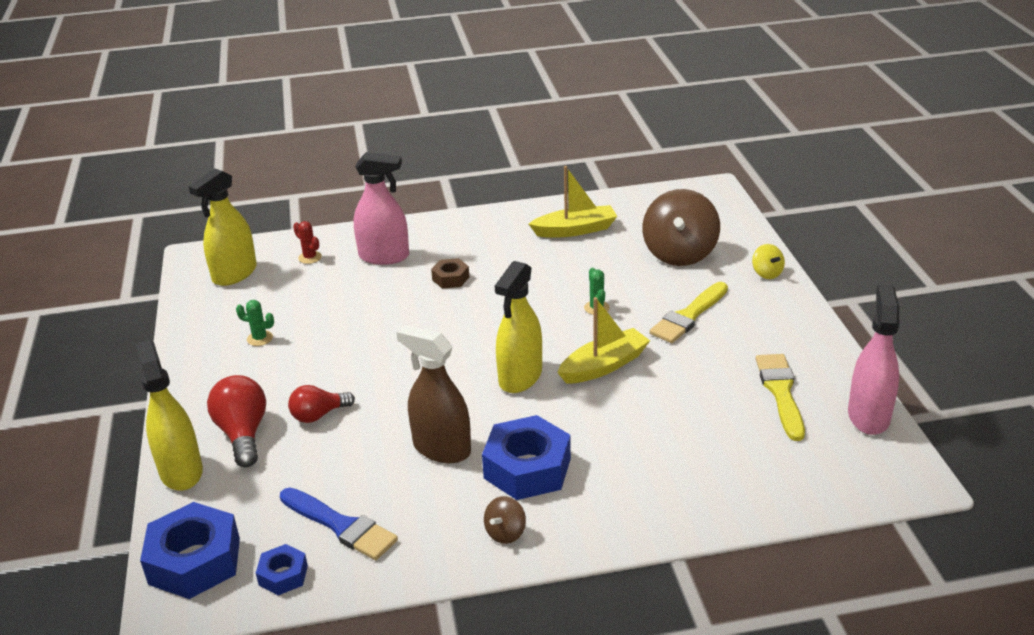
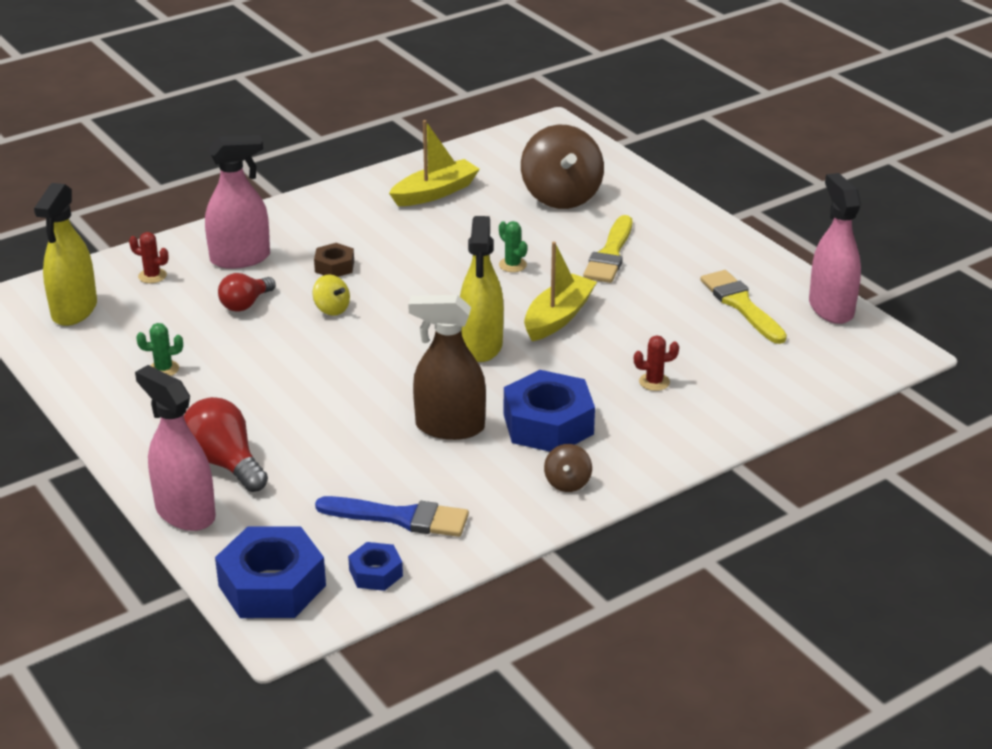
camera: 25 degrees left, 0 degrees up
yellow spray bottle [136,340,203,491] -> pink spray bottle [135,365,216,531]
red light bulb [288,385,355,423] -> red light bulb moved to [218,273,276,312]
yellow spinning top [752,244,785,279] -> yellow spinning top moved to [312,275,350,316]
none -> red cactus [634,336,679,391]

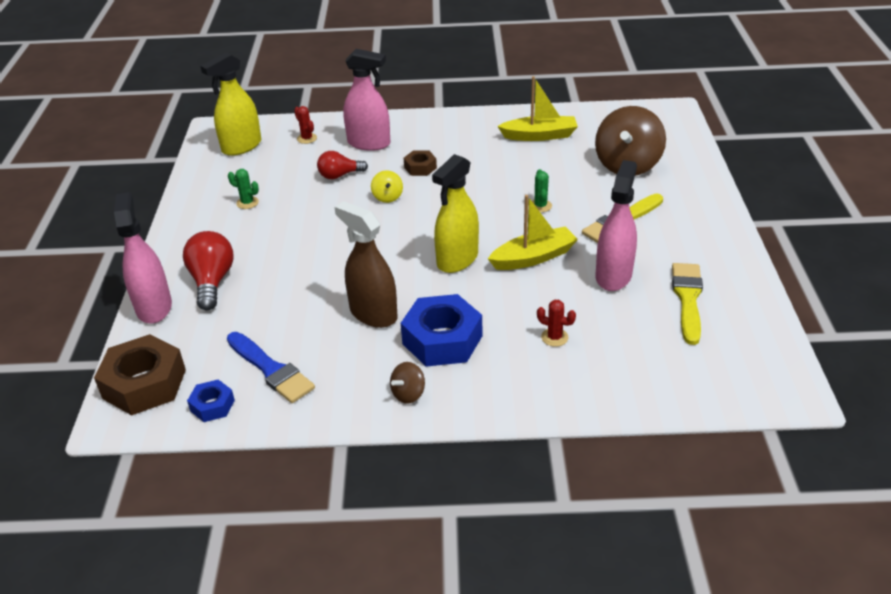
camera: 35 degrees right, 5 degrees up
blue nut [215,526,326,618] -> brown nut [94,334,186,415]
pink spray bottle [809,173,861,324] -> pink spray bottle moved to [596,160,637,291]

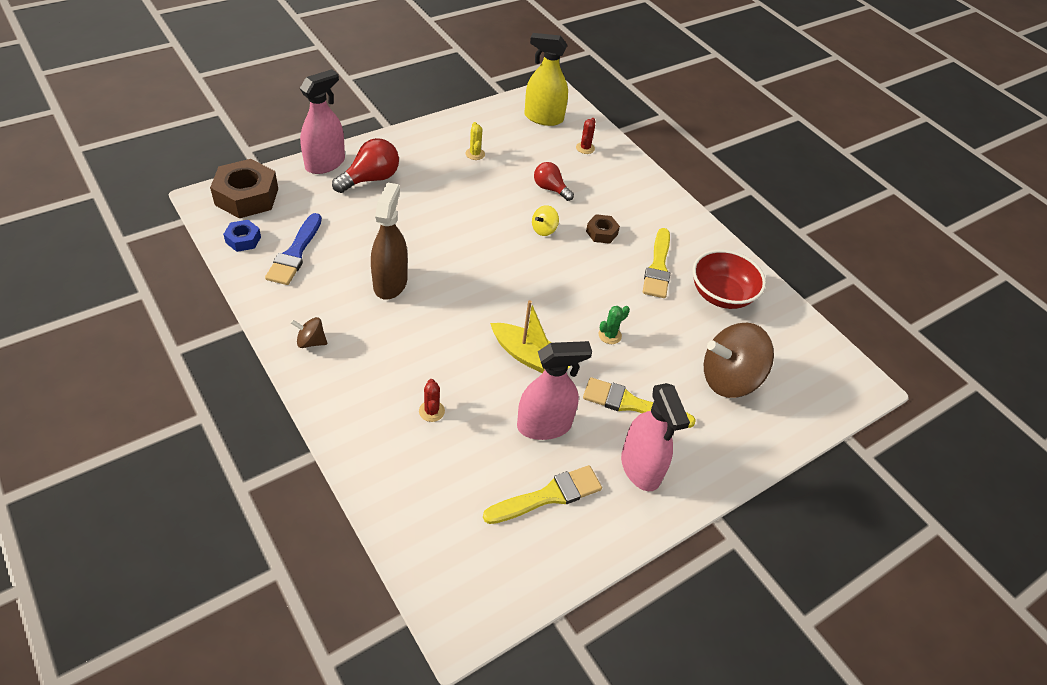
camera: 50 degrees right, 10 degrees up
green cactus [228,169,259,209] -> yellow cactus [466,122,485,160]
pink spray bottle [343,49,390,151] -> pink spray bottle moved to [621,383,690,491]
blue nut [401,294,482,367] -> none
yellow spray bottle [432,154,479,273] -> none
yellow boat [497,76,578,141] -> red bowl [692,250,766,309]
none -> yellow brush [643,228,670,298]

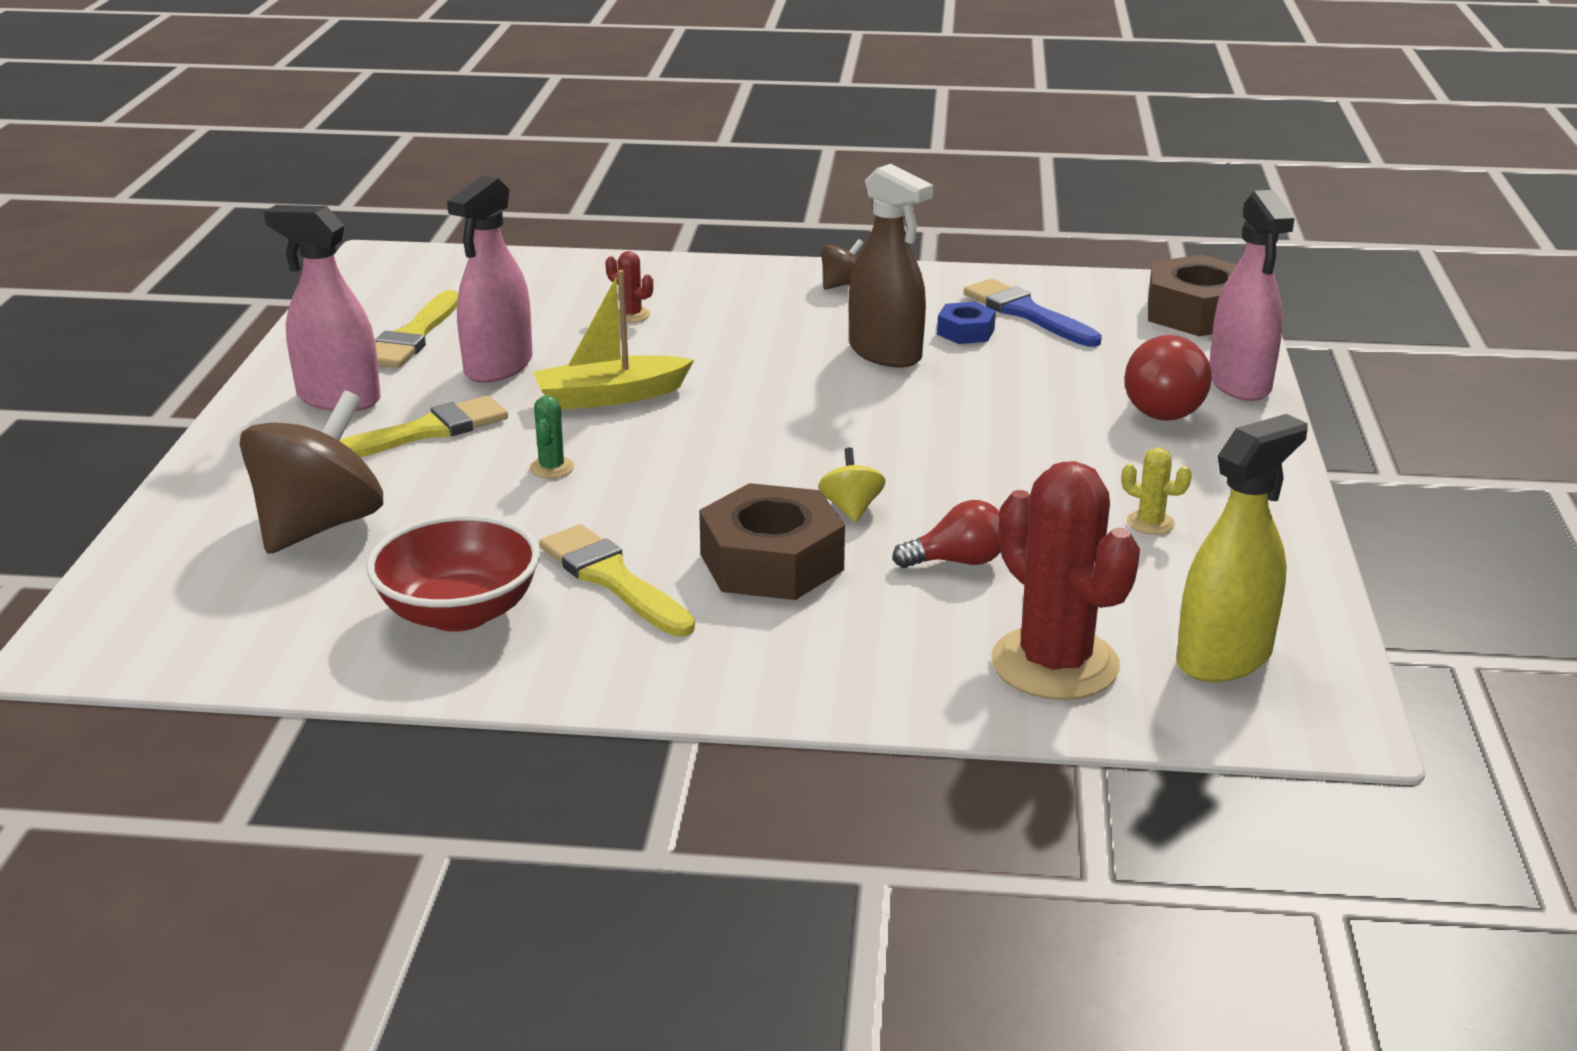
camera: 135 degrees right, 20 degrees down
blue nut [223,220,261,252] -> blue nut moved to [937,302,996,344]
red cactus [576,118,596,154] -> red cactus [991,461,1140,700], size x2.37
brown nut [586,214,620,244] -> brown nut [699,483,845,600], size x1.95

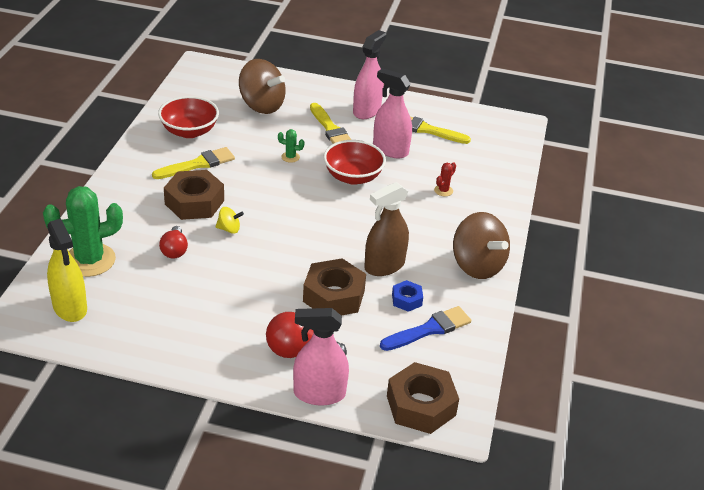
camera: 95 degrees right, 10 degrees up
yellow boat [533,270,694,410] -> red bowl [323,140,386,185]
brown spinning top [821,239,864,290] -> brown spinning top [453,212,510,279], size x2.23
red cactus [991,461,1140,700] -> green cactus [43,186,123,277]
yellow cactus [1122,448,1192,535] -> none
none -> brown nut [303,258,366,315]

